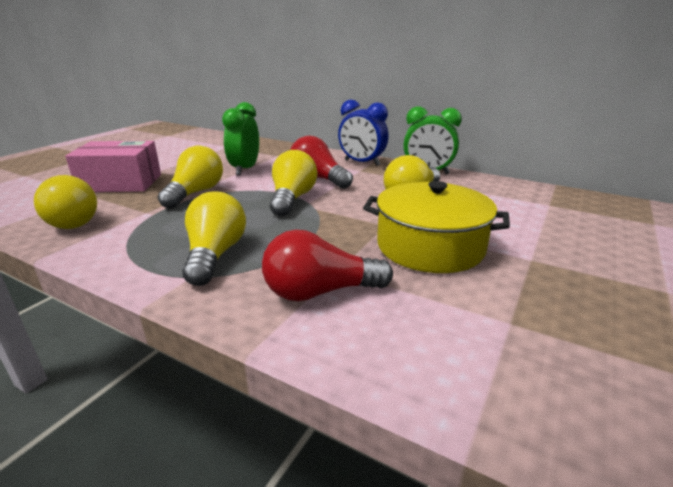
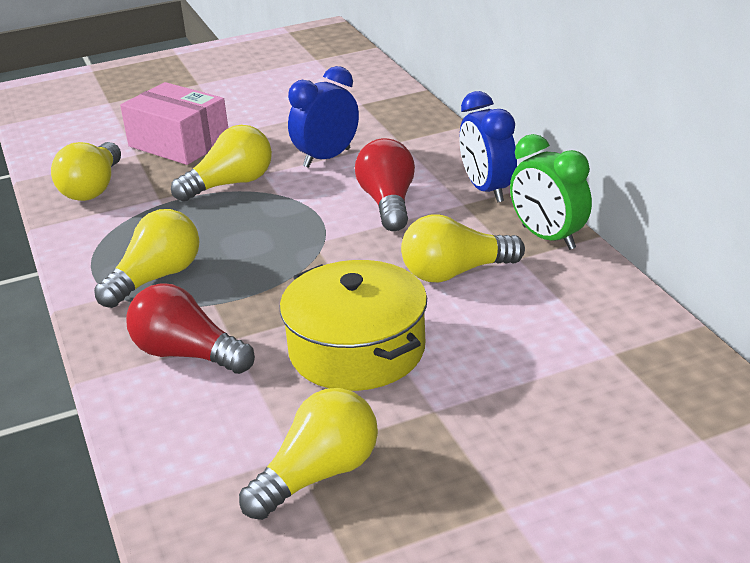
camera: 40 degrees right, 5 degrees up
green clock [222,102,259,175] -> blue clock [288,66,359,168]
yellow light bulb [270,150,318,216] -> yellow light bulb moved to [239,388,378,520]

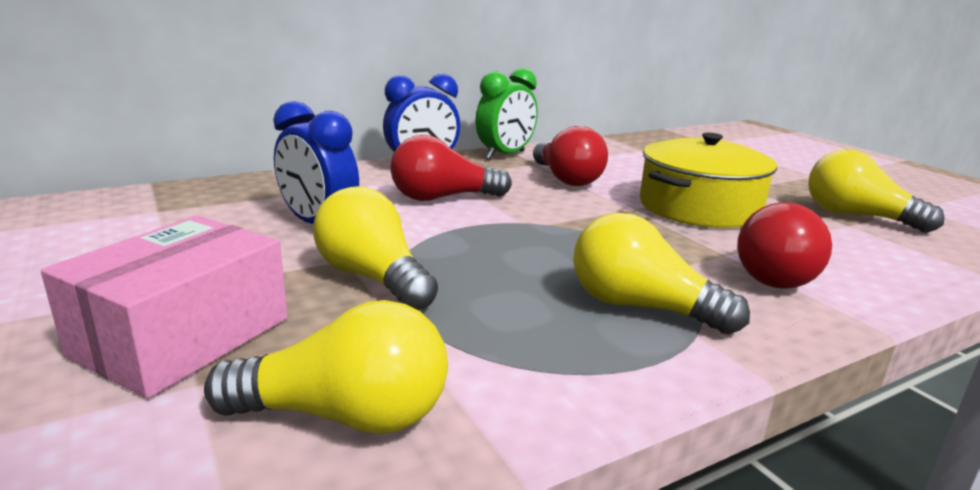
camera: 100 degrees left, 10 degrees down
yellow light bulb [401,214,525,282] -> red light bulb [533,126,608,186]

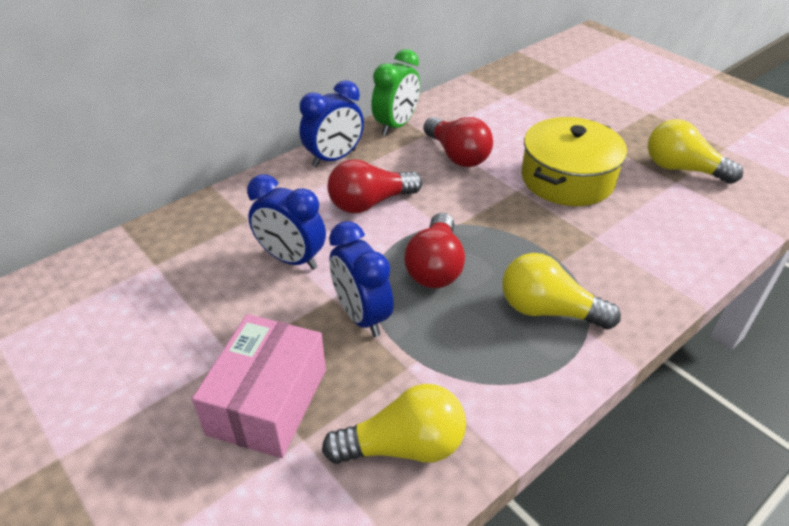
camera: 10 degrees left, 20 degrees up
yellow light bulb [313,186,438,310] -> blue clock [329,221,394,337]
red light bulb [737,202,832,289] -> red light bulb moved to [404,213,465,288]

